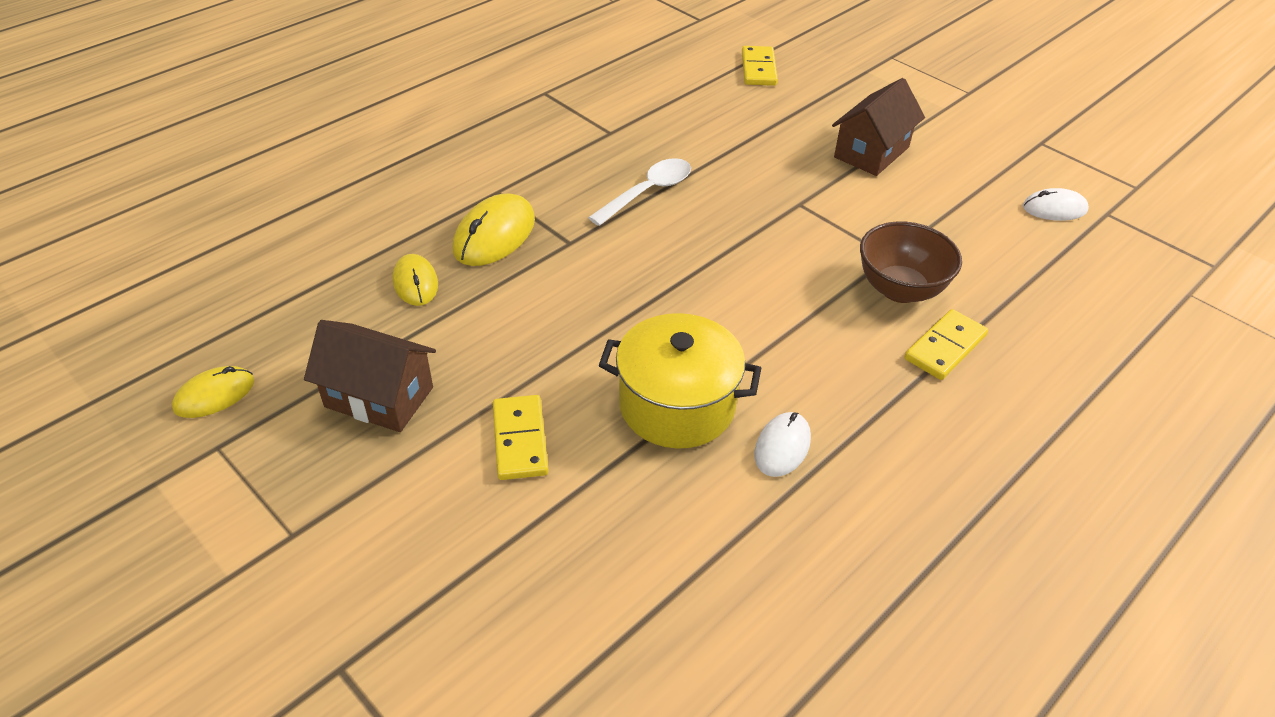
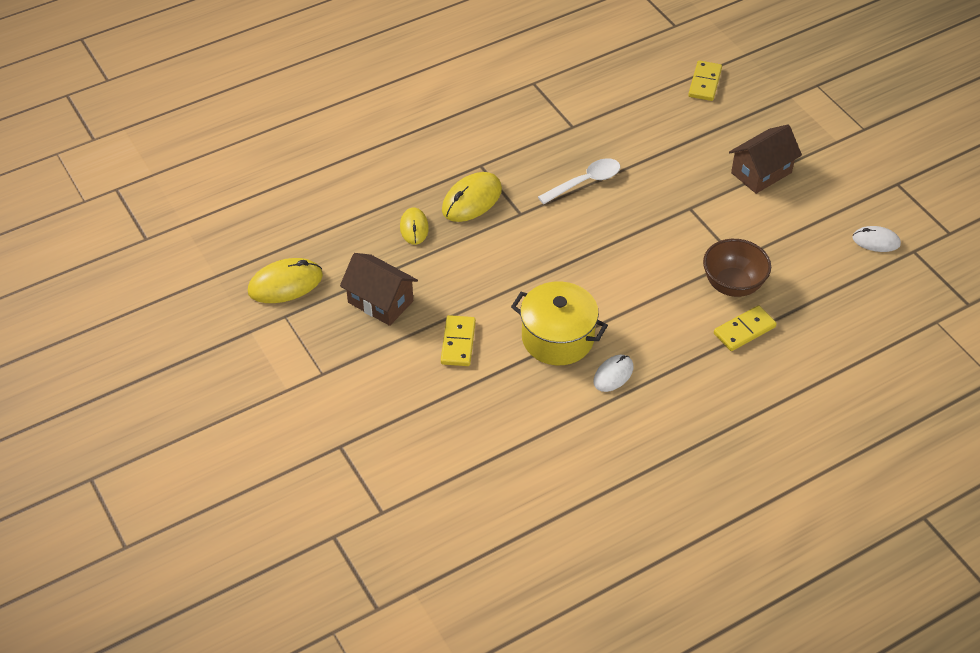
camera: 15 degrees right, 5 degrees up
yellow mouse [172,366,254,418] -> yellow mouse [248,258,323,303], size x1.58

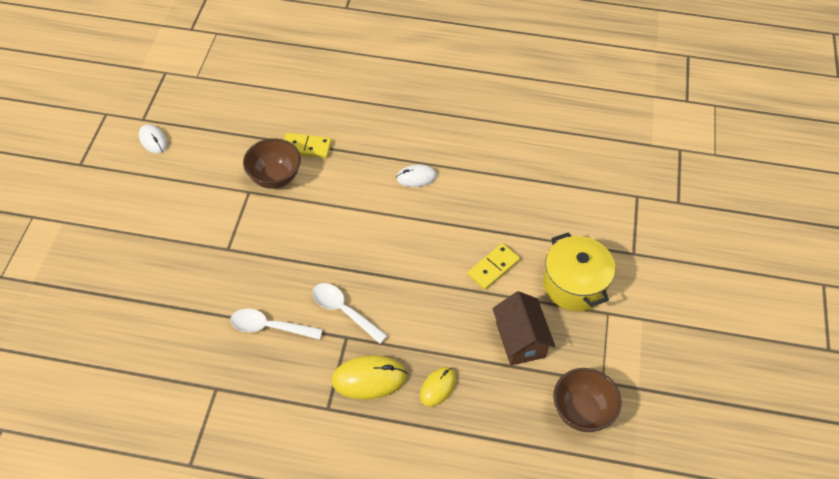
camera: 140 degrees left, 5 degrees up
yellow mouse [248,258,323,303] -> brown bowl [553,368,622,432]
yellow pot [511,281,608,365] -> yellow pot moved to [543,232,615,311]
yellow domino [688,60,722,101] -> none
brown house [729,124,802,194] -> none
none -> white spoon [312,283,388,344]

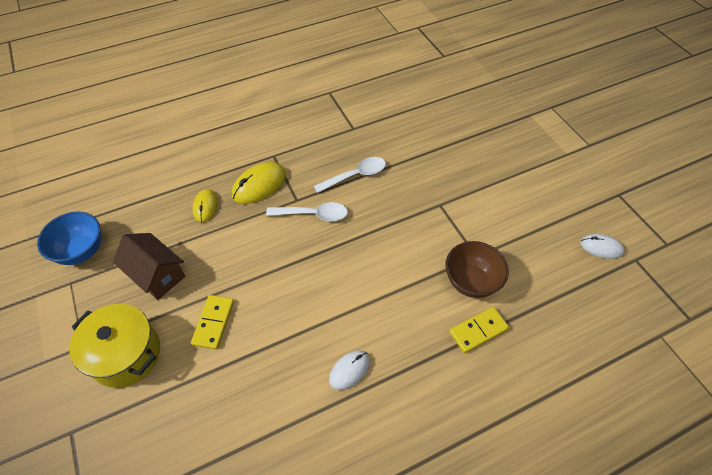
camera: 145 degrees right, 0 degrees up
brown bowl [553,368,622,432] -> blue bowl [37,212,102,265]

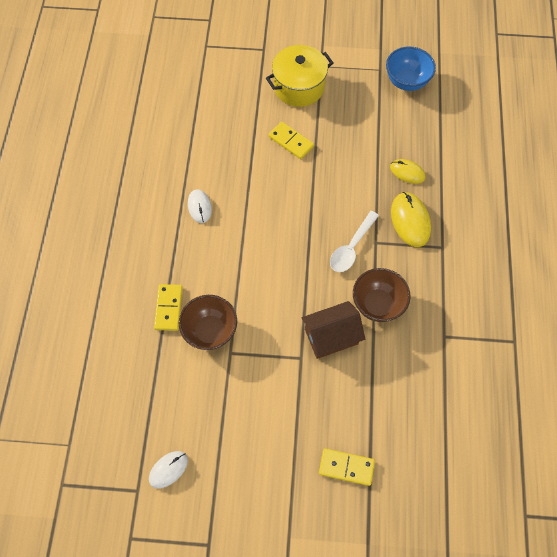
camera: 120 degrees right, 10 degrees up
brown house [113,233,185,300] -> brown house moved to [302,301,365,359]
white spoon [314,157,386,193] -> brown bowl [353,268,411,322]
none -> yellow domino [319,448,375,486]

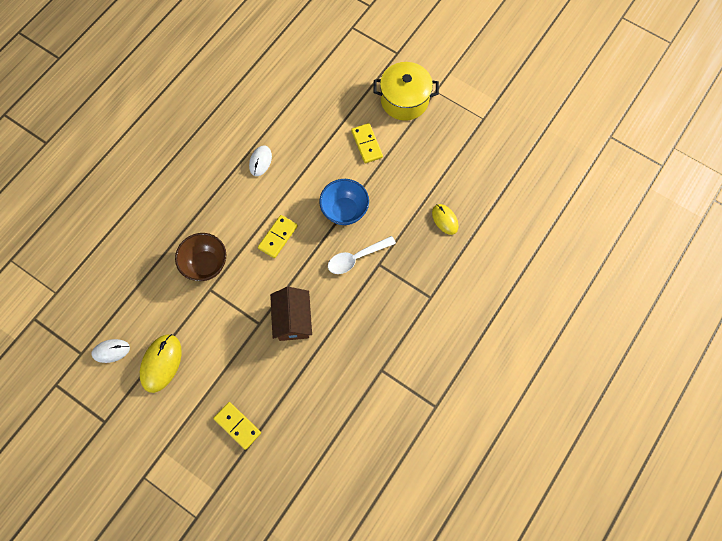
camera: 30 degrees right, 5 degrees up
yellow domino [154,284,183,331] -> yellow domino moved to [258,215,298,258]
brown house [302,301,365,359] -> brown house turned 75 degrees clockwise [270,287,312,341]
brown bowl [353,268,411,322] -> none
blue bowl [386,47,436,91] -> blue bowl moved to [319,179,369,225]
yellow mouse [391,192,431,247] -> yellow mouse moved to [140,334,182,393]

